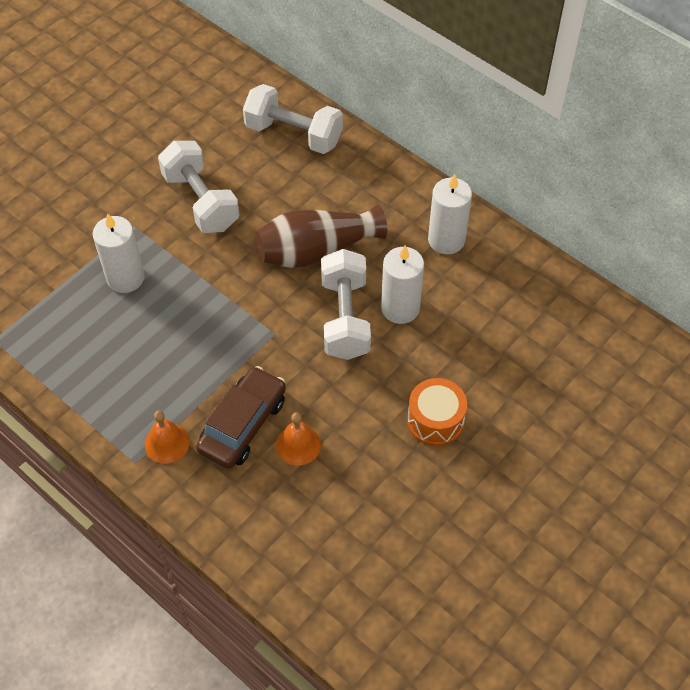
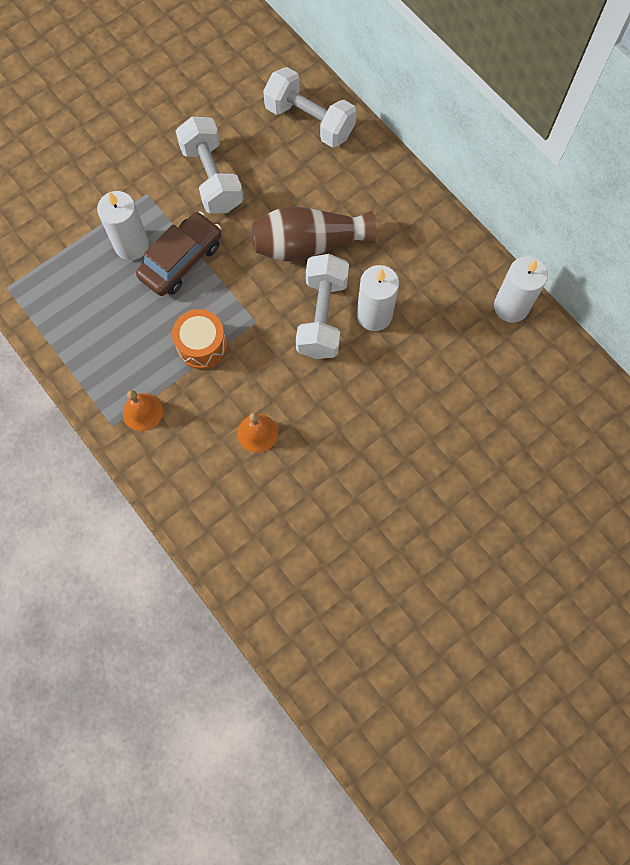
camera: 10 degrees right, 15 degrees up
brown car [196,366,286,469] -> brown car moved to [136,211,221,296]
orange drum [407,378,467,446] -> orange drum moved to [172,309,227,369]
white candle [428,174,472,255] -> white candle moved to [494,256,548,323]

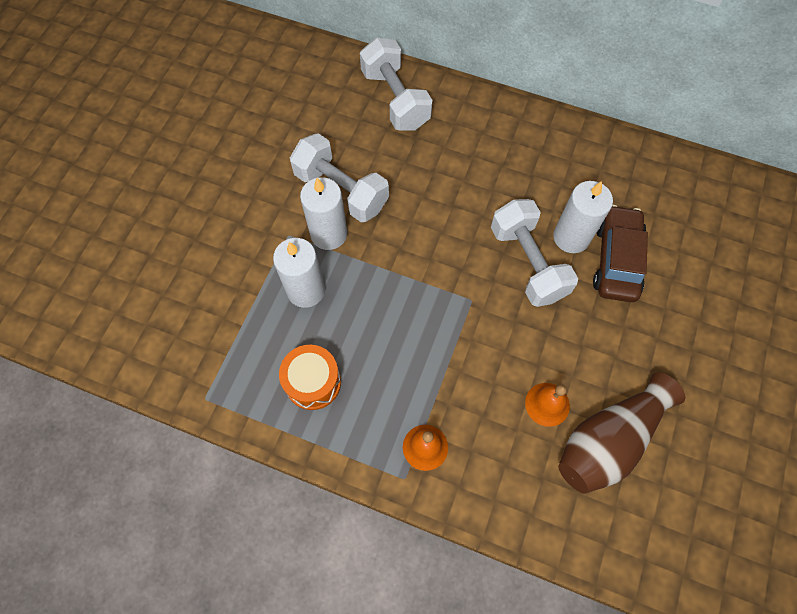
camera: 30 degrees left, 5 degrees down
brown car [136,211,221,296] -> brown car moved to [593,205,648,302]
orange drum [172,309,227,369] -> orange drum moved to [279,345,341,410]
brown vase [252,207,377,262] -> brown vase moved to [558,372,685,494]
white dumbbell [263,67,357,148] -> white dumbbell turned 60 degrees clockwise [360,38,432,131]
white candle [494,256,548,323] -> white candle moved to [300,177,347,250]

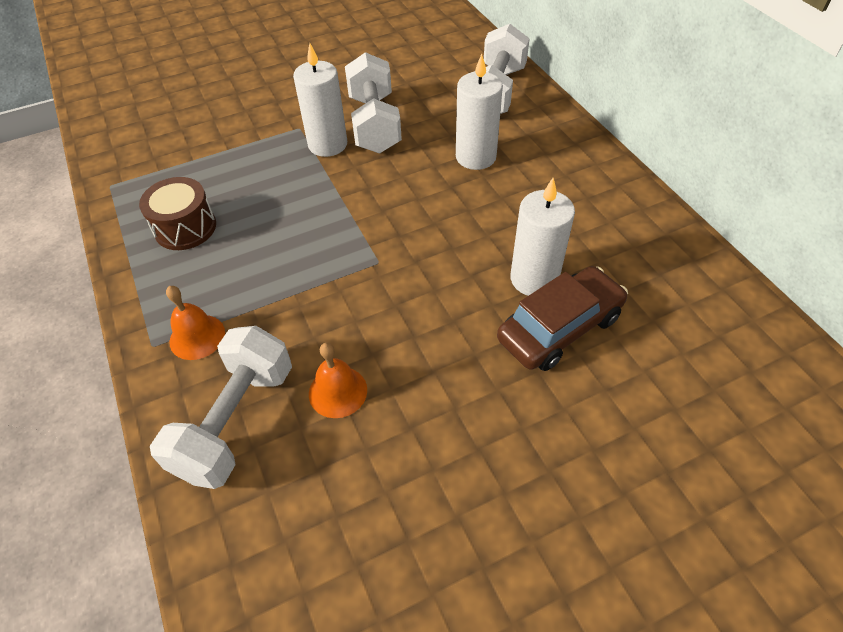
camera: 45 degrees right, 15 degrees down
white candle [273,238,325,308] -> white candle moved to [456,54,503,170]
orange drum [279,345,341,410] -> brown drum [139,177,216,250]
white dumbbell [491,199,578,307] -> white dumbbell moved to [150,326,292,489]
brown vase [558,372,685,494] -> none

